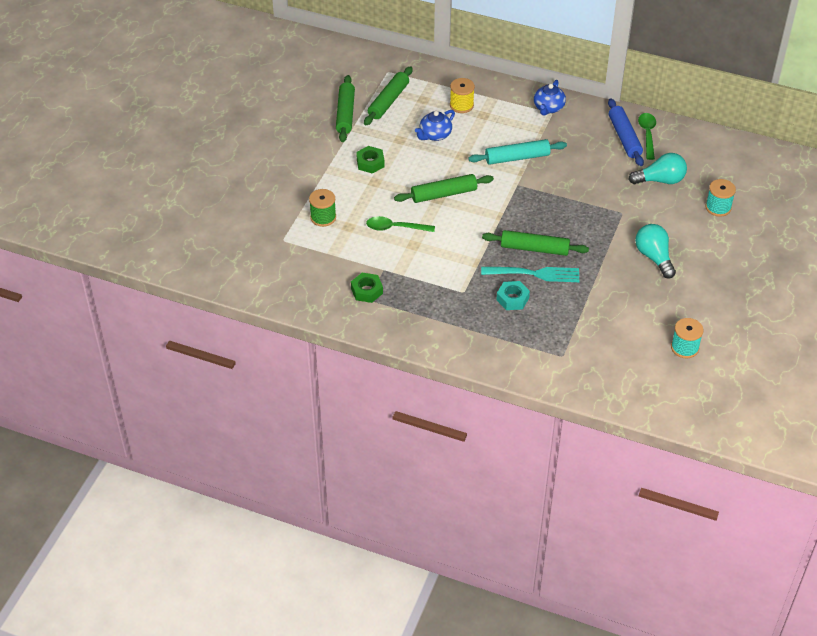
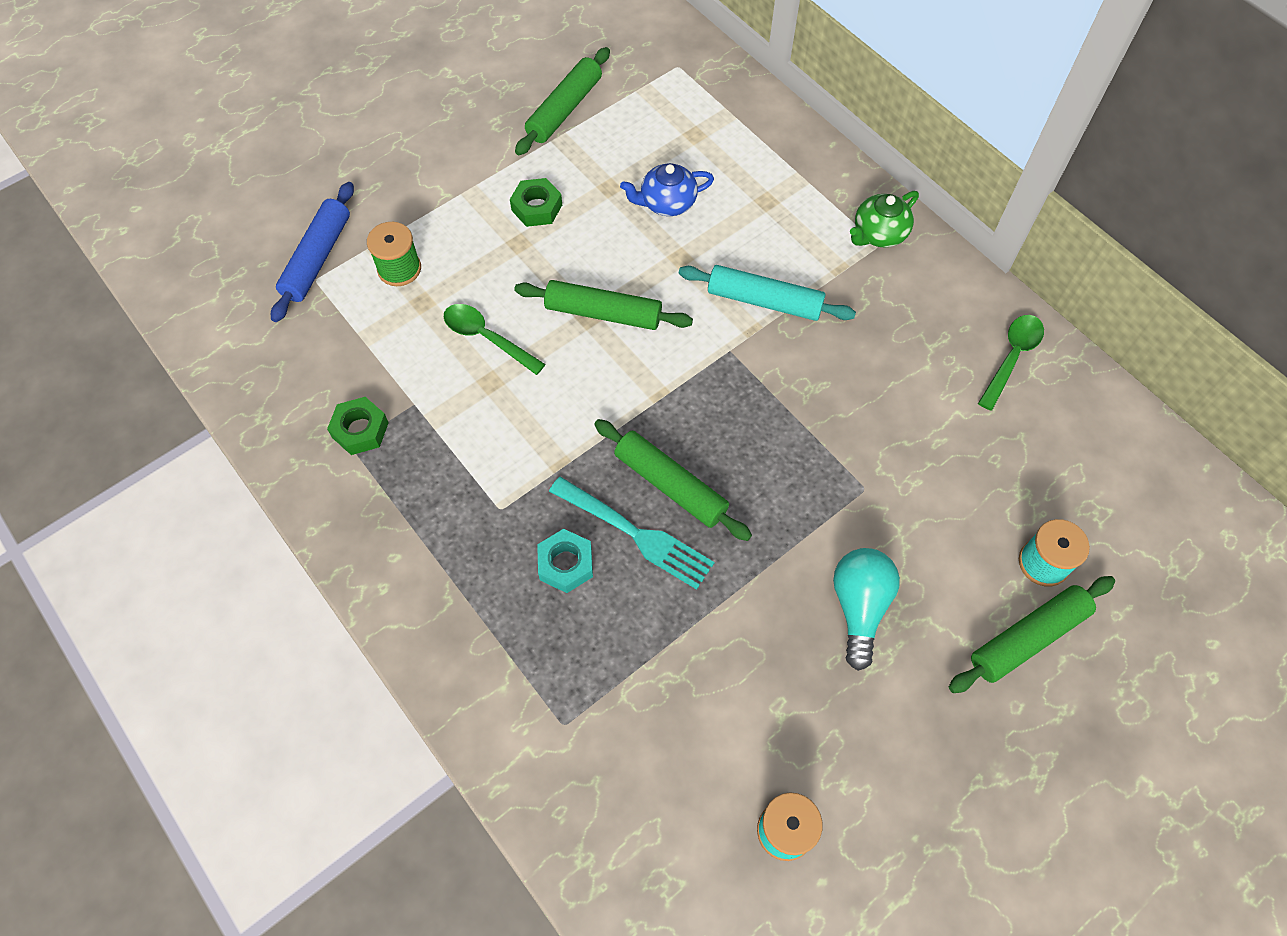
camera: 30 degrees right, 15 degrees up
green rolling pin [364,66,413,125] -> green rolling pin moved to [949,576,1115,693]
yellow spool [450,78,475,113] -> none
blue teapot [534,80,566,116] -> green teapot [850,191,919,247]
blue rolling pin [608,99,644,166] -> blue rolling pin moved to [271,182,354,322]
turquoise light bulb [628,153,687,184] -> none

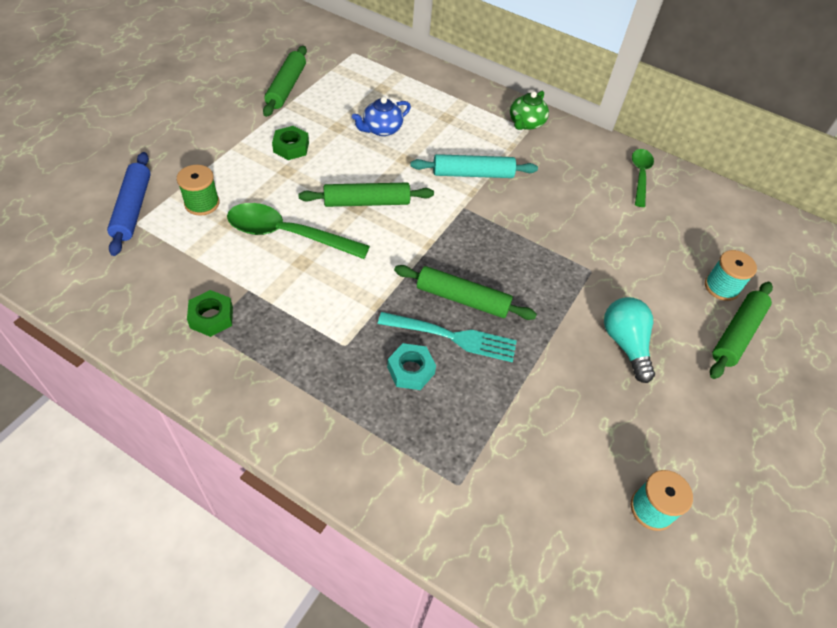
camera: 25 degrees left, 10 degrees down
green spoon [444,304,545,375] -> green spoon [227,203,370,259], size x1.59

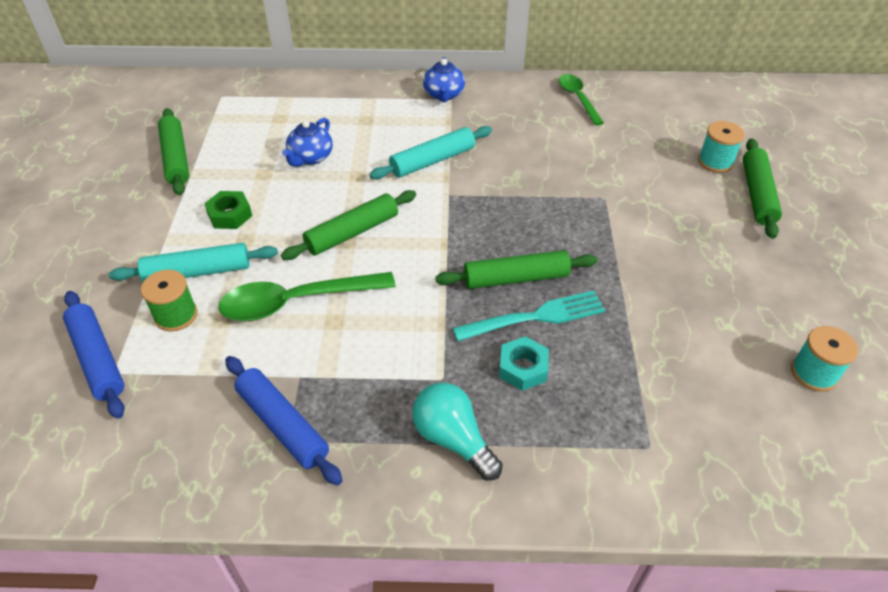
camera: 25 degrees left, 5 degrees down
green nut [187,290,233,337] -> blue rolling pin [225,356,343,486]
green teapot [510,91,549,130] -> blue teapot [423,57,465,102]
turquoise light bulb [604,297,655,383] -> turquoise light bulb moved to [412,383,503,480]
none -> turquoise rolling pin [109,243,278,282]

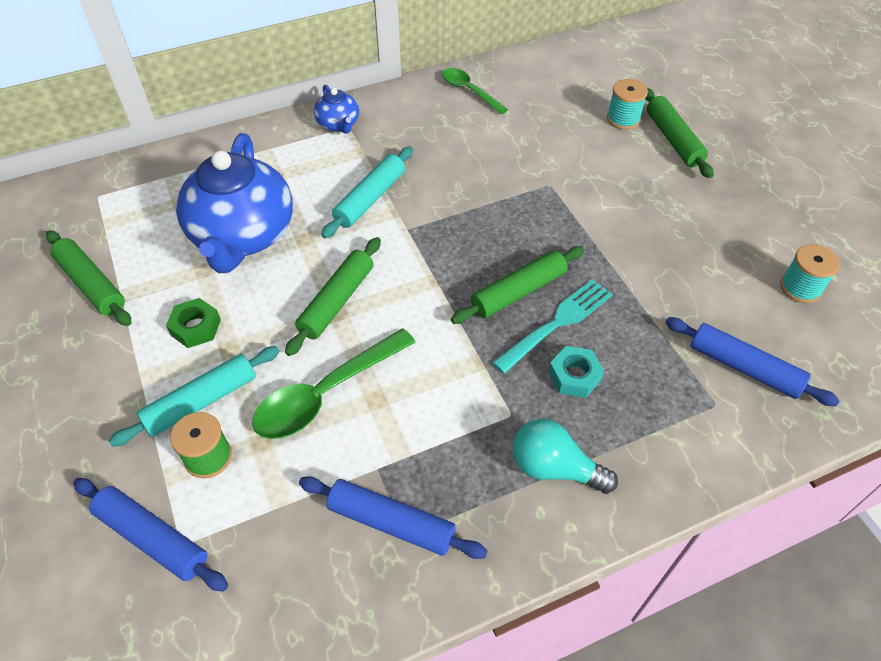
camera: 25 degrees left, 5 degrees up
blue teapot [282,118,333,167] -> blue teapot [176,133,293,273], size x2.17
none -> blue rolling pin [665,317,839,406]

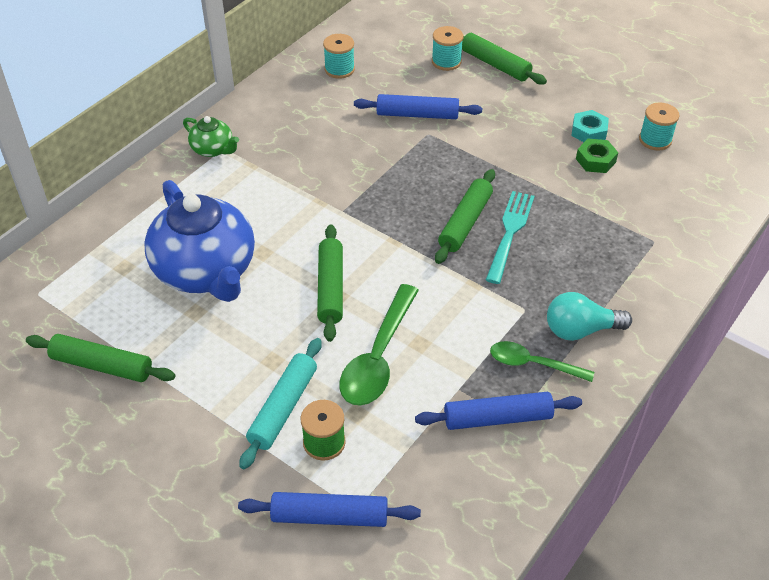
camera: 30 degrees left, 5 degrees down
green nut [166,298,221,348] -> green nut moved to [576,139,618,173]
blue teapot [314,85,359,134] -> green teapot [183,116,239,157]
turquoise rolling pin [321,146,413,238] -> none
green spoon [442,68,508,114] -> green spoon moved to [490,341,594,382]
turquoise nut [548,346,604,398] -> turquoise nut moved to [571,110,609,142]
blue rolling pin [665,317,839,406] -> blue rolling pin moved to [354,94,482,119]
none -> turquoise spool [323,34,355,79]

